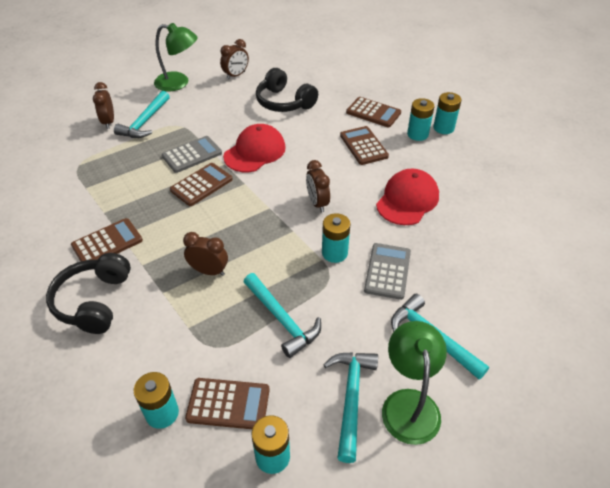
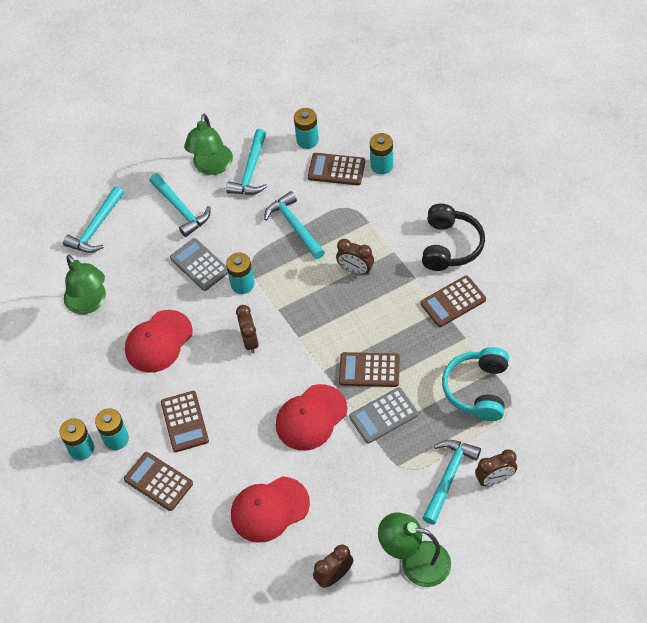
camera: 170 degrees left, 10 degrees up
brown clock [93,82,114,129] -> brown clock turned 75 degrees clockwise [475,449,517,486]
brown calculator [170,163,233,206] -> brown calculator turned 45 degrees clockwise [339,352,400,387]
black headphones [256,68,318,112] -> red cap [231,476,310,543]
grey calculator [364,243,411,300] -> grey calculator turned 120 degrees clockwise [170,238,228,291]
none -> turquoise hammer [63,186,124,253]
none -> green lamp [64,255,106,314]
none -> turquoise headphones [442,347,509,421]

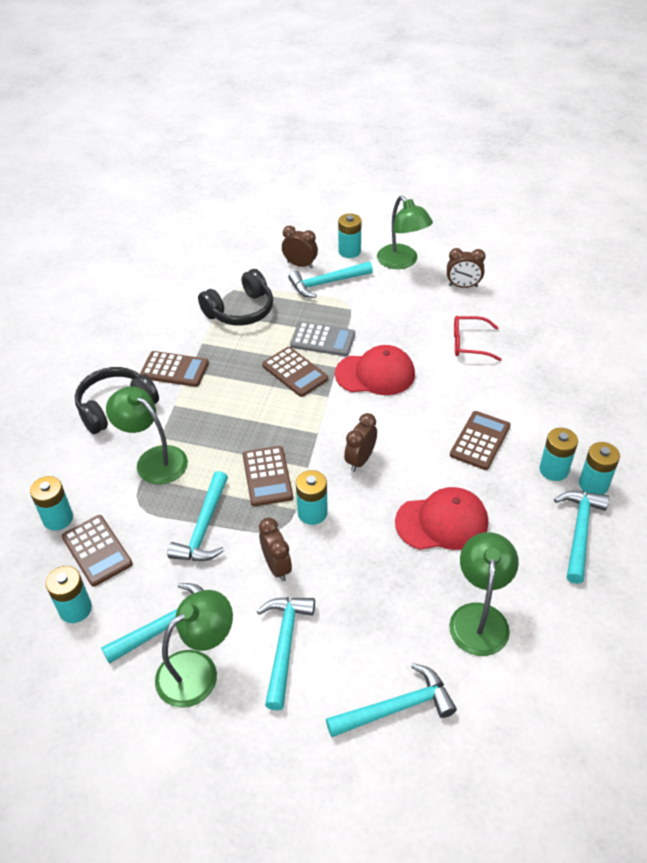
camera: 140 degrees left, 10 degrees down
brown calculator [124,452,193,511] -> brown calculator moved to [243,446,293,506]
grey calculator [170,238,228,291] -> none
red cap [231,476,310,543] -> red glasses [454,316,502,361]
brown clock [336,239,374,275] -> brown clock moved to [259,518,292,581]
turquoise headphones [442,347,509,421] -> black headphones [198,269,273,325]
none -> green lamp [106,386,188,484]
none -> turquoise battery [338,213,362,258]
none -> turquoise hammer [554,491,609,584]

